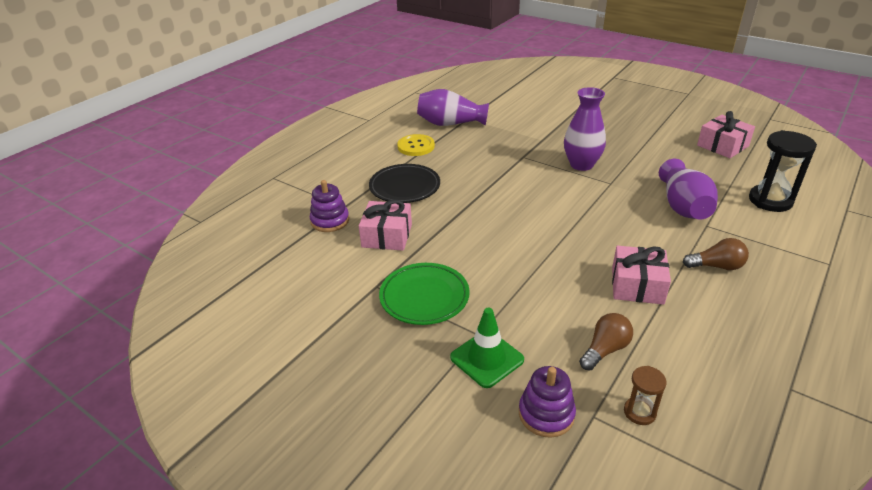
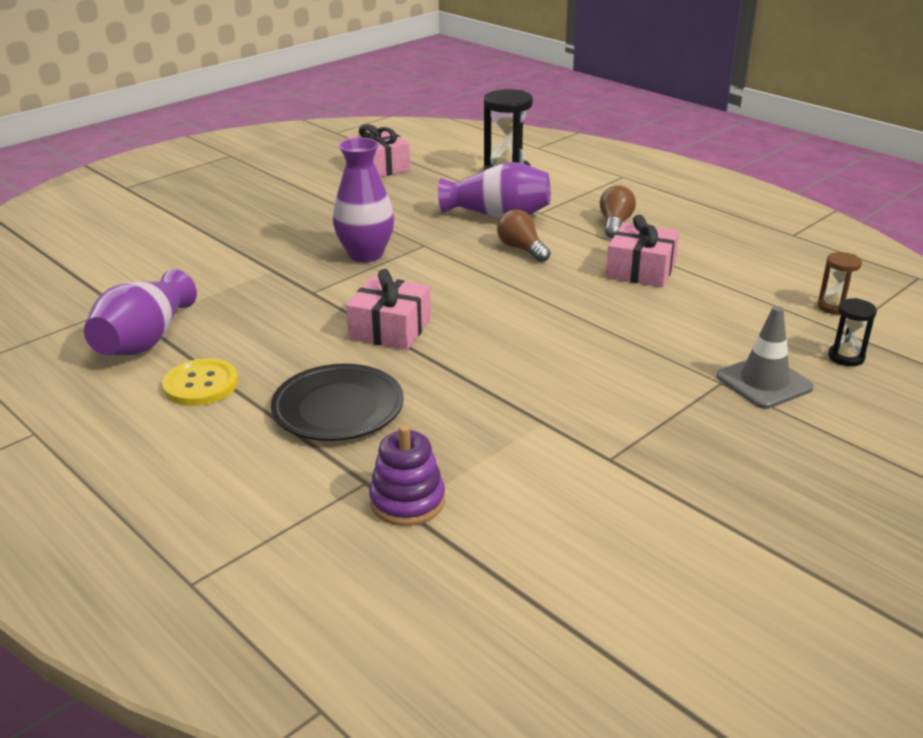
camera: 80 degrees left, 5 degrees down
pink gift [359,200,412,251] -> pink gift moved to [346,269,431,350]
green plate [379,263,470,325] -> none
green traffic cone [450,308,524,388] -> grey traffic cone [717,306,814,409]
purple stacking toy [519,366,576,438] -> black hourglass [828,298,877,366]
brown light bulb [579,313,633,371] -> brown light bulb moved to [497,209,551,262]

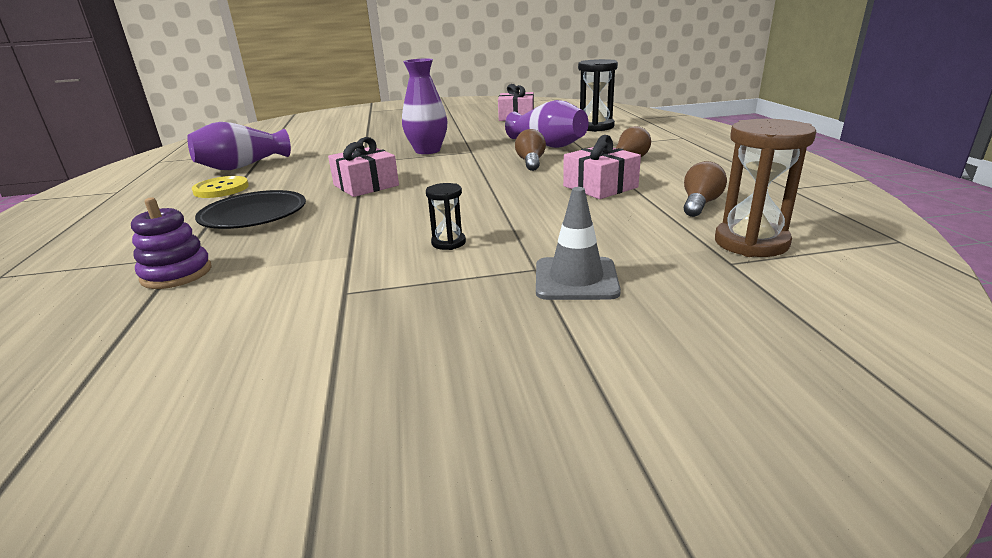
camera: 35 degrees right, 5 degrees down
brown hourglass [818,252,862,315] -> brown hourglass [715,119,816,257], size x1.89
black hourglass [828,298,877,366] -> black hourglass moved to [426,183,466,250]
none -> brown light bulb [684,161,727,217]

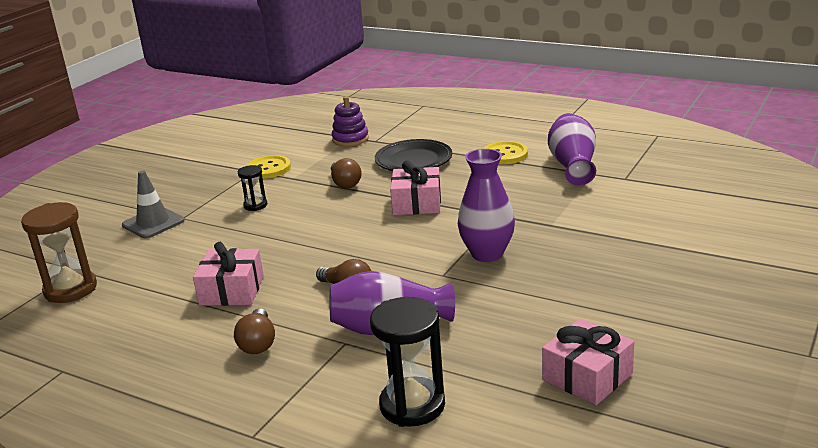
camera: 130 degrees right, 0 degrees up
brown light bulb [684,161,727,217] -> brown light bulb moved to [331,158,362,189]
none -> yellow button [246,155,291,179]

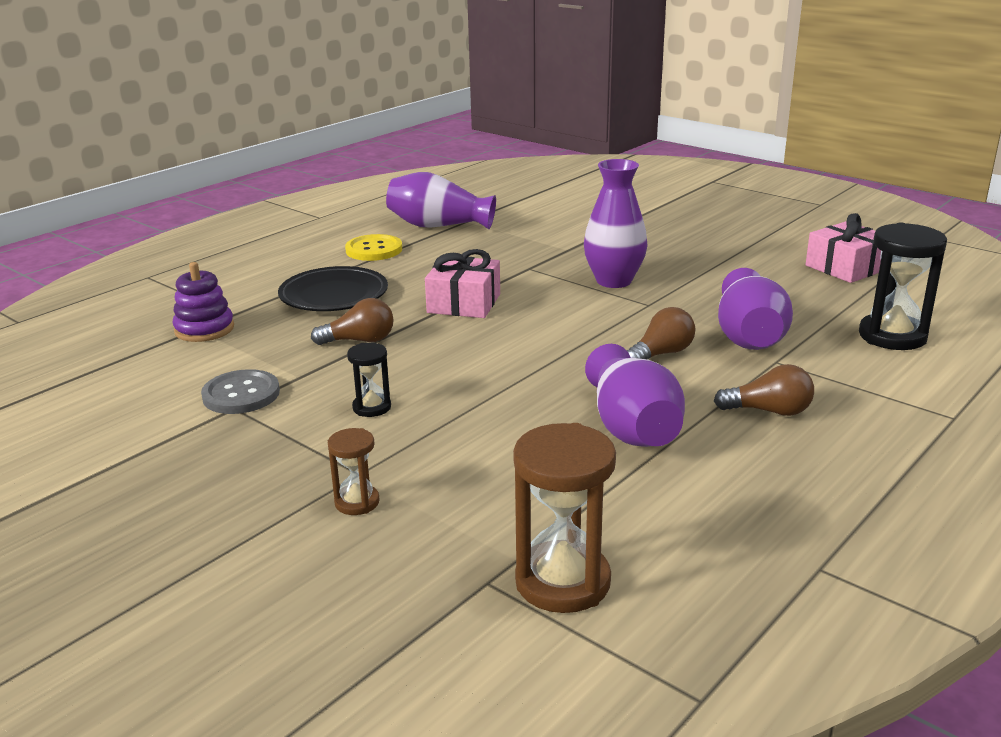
camera: 80 degrees left, 0 degrees up
grey traffic cone [122,170,185,238] -> brown hourglass [328,428,380,515]
pink gift [193,242,264,306] -> purple vase [585,344,685,447]
yellow button [246,155,291,179] -> grey button [201,369,280,414]

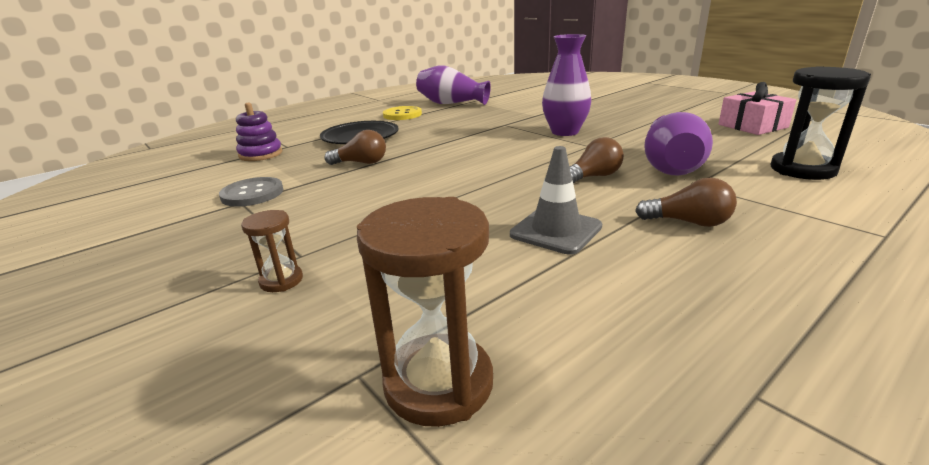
camera: 10 degrees right, 0 degrees up
black hourglass [347,343,391,417] -> none
pink gift [425,249,500,318] -> none
purple vase [585,344,685,447] -> grey traffic cone [510,146,602,255]

